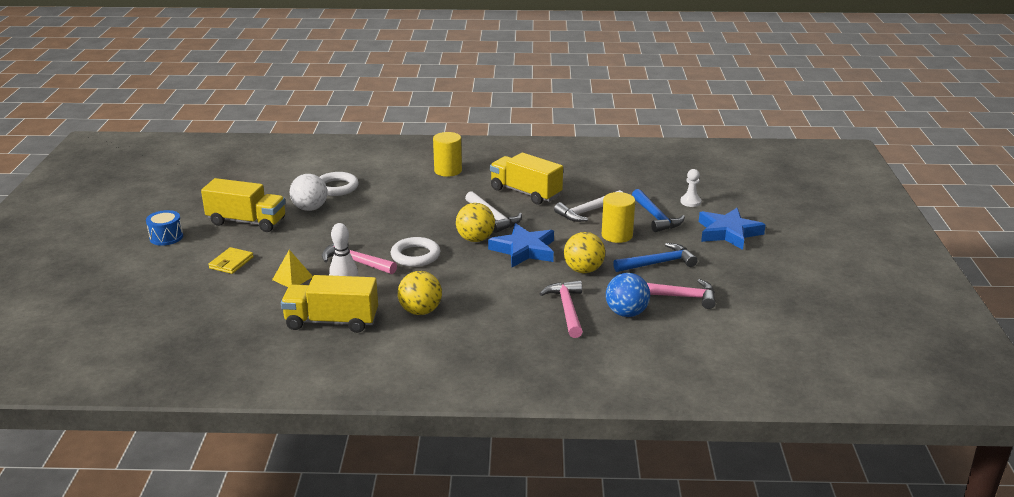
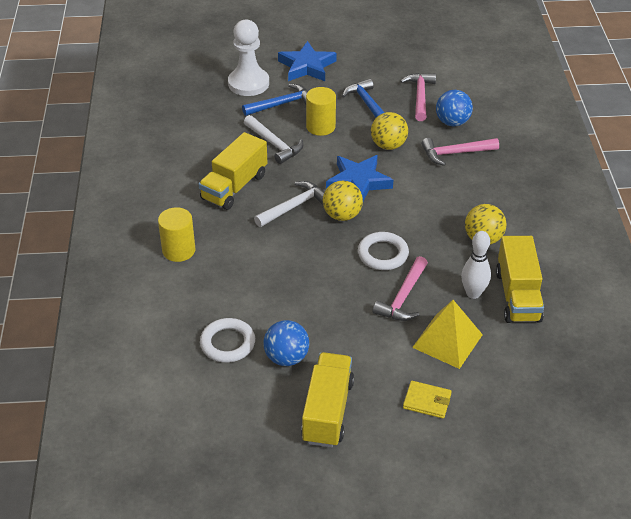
camera: 95 degrees left, 15 degrees up
blue drum [146,210,183,246] -> none
yellow pyramid [272,250,313,287] -> yellow pyramid [412,300,483,369], size x1.69
white ball [290,174,327,211] -> blue ball [263,320,309,366]
white pawn [680,169,702,207] -> white pawn [228,20,269,96], size x2.10

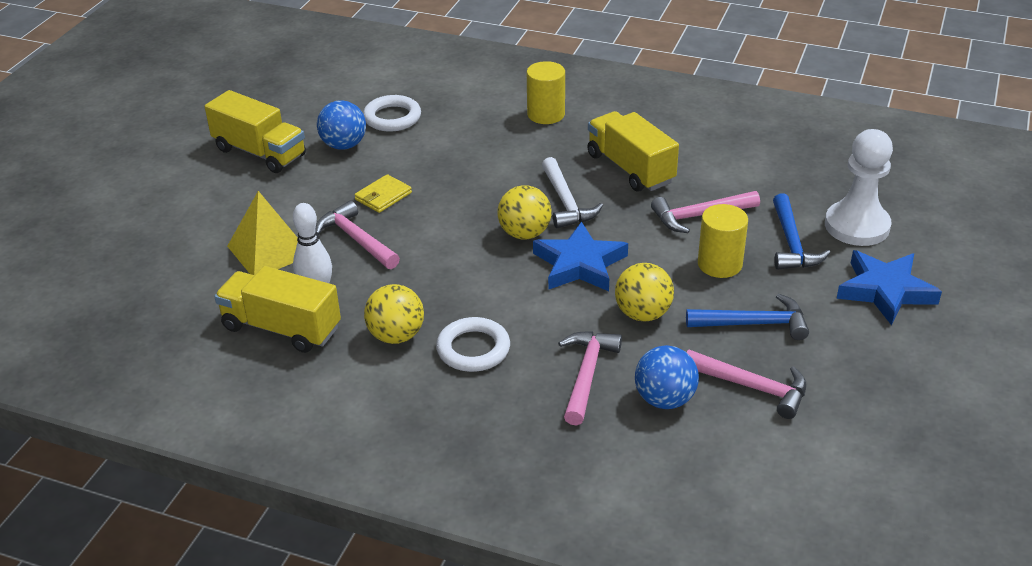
camera: 115 degrees right, 5 degrees down
white hammer [244,115,303,164] -> pink hammer [651,191,760,233]
white ring [358,232,409,270] -> white ring moved to [436,317,510,372]
yellow wallet [403,381,452,419] -> yellow wallet moved to [354,174,412,213]

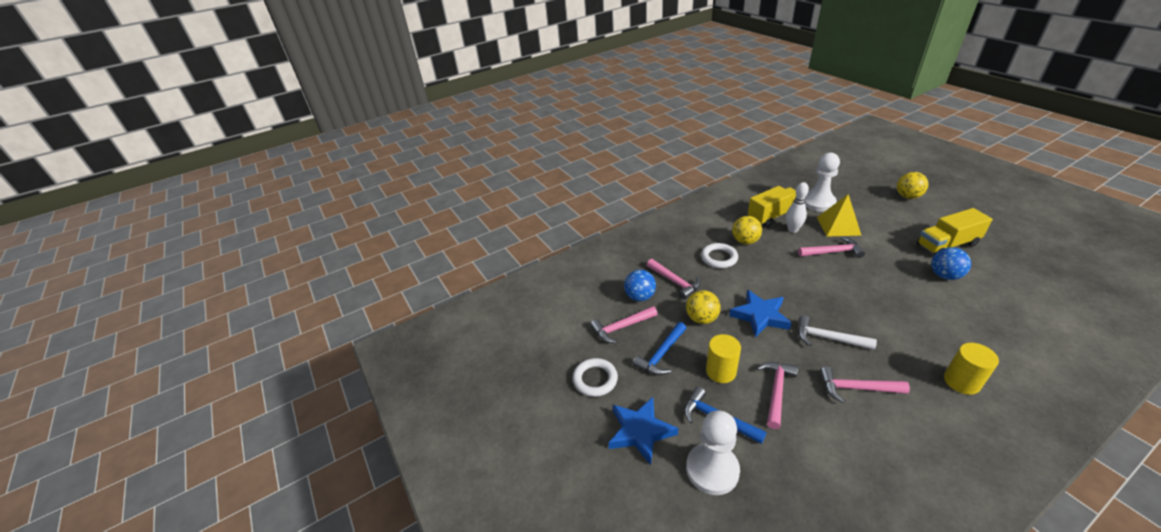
camera: 130 degrees right, 0 degrees up
yellow wallet [354,174,412,213] -> none
white ring [363,95,421,131] -> white ring moved to [573,358,618,397]
yellow ball [498,185,552,239] -> yellow ball moved to [897,172,928,199]
yellow truck [587,111,679,192] -> pink hammer [820,366,910,403]
none -> white pawn [805,153,840,212]

